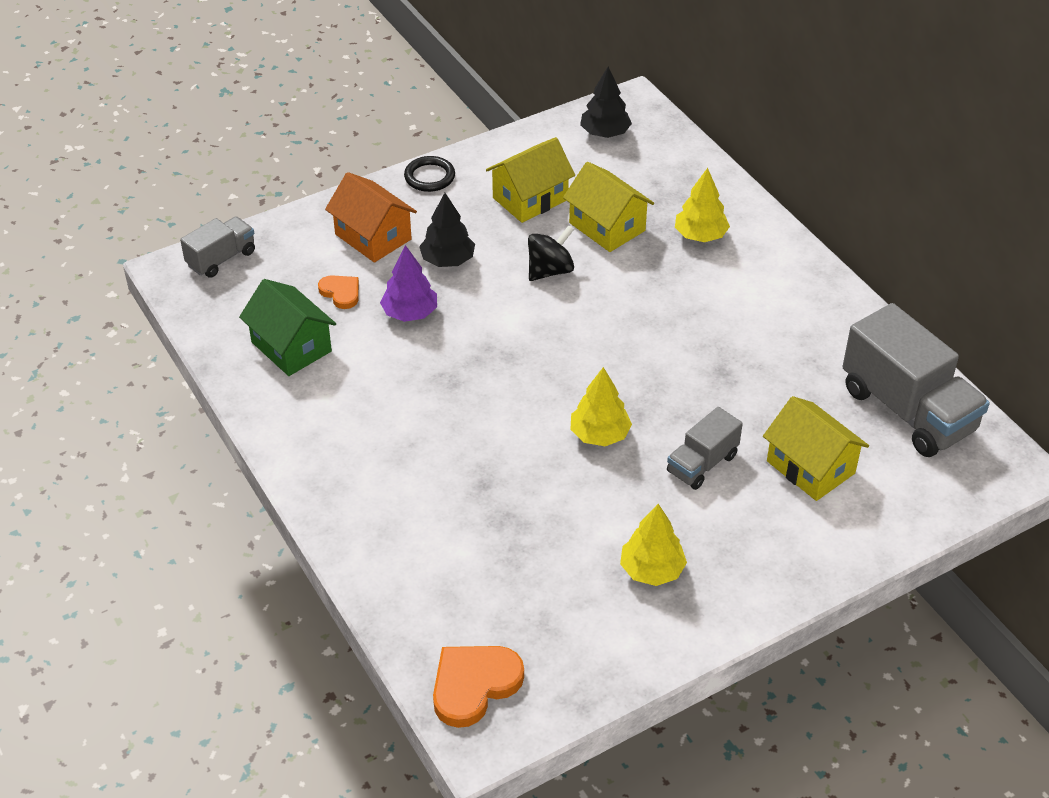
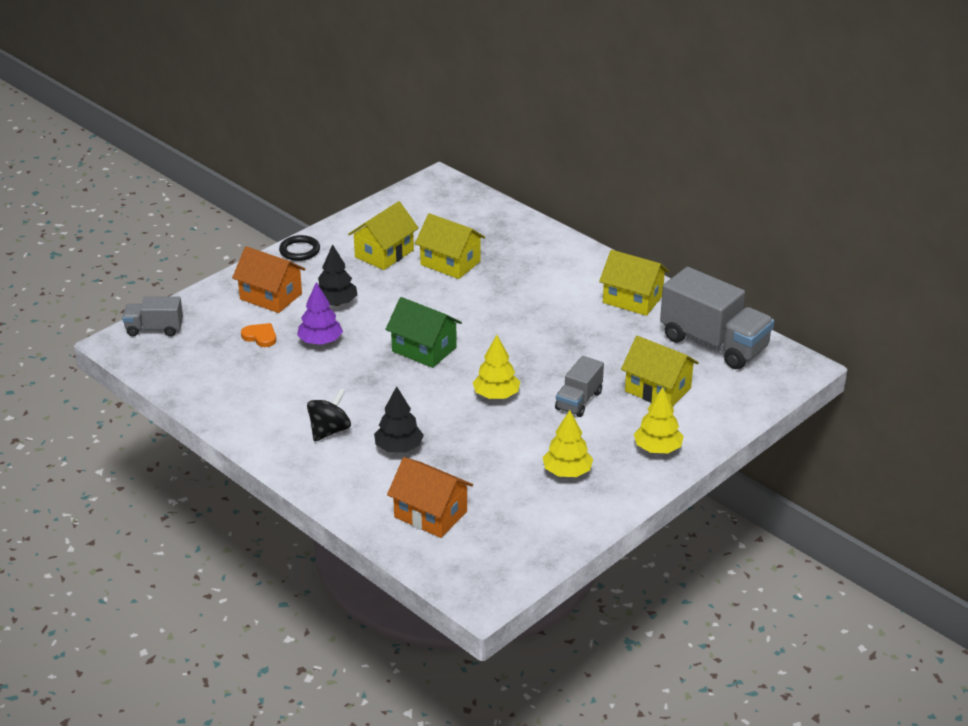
camera: 15 degrees left, 10 degrees down
grey truck [180,216,255,278] -> grey truck turned 120 degrees counterclockwise [122,297,183,336]
green house [239,279,336,376] -> green house moved to [385,297,462,368]
orange heart [433,646,524,728] -> none
black spinning top [528,225,574,281] -> black spinning top moved to [307,389,351,442]
black tree [580,67,632,138] -> black tree moved to [374,386,424,453]
yellow tree [675,168,730,242] -> yellow tree moved to [634,387,684,453]
none -> orange house [387,457,473,538]
none -> yellow house [599,250,669,316]

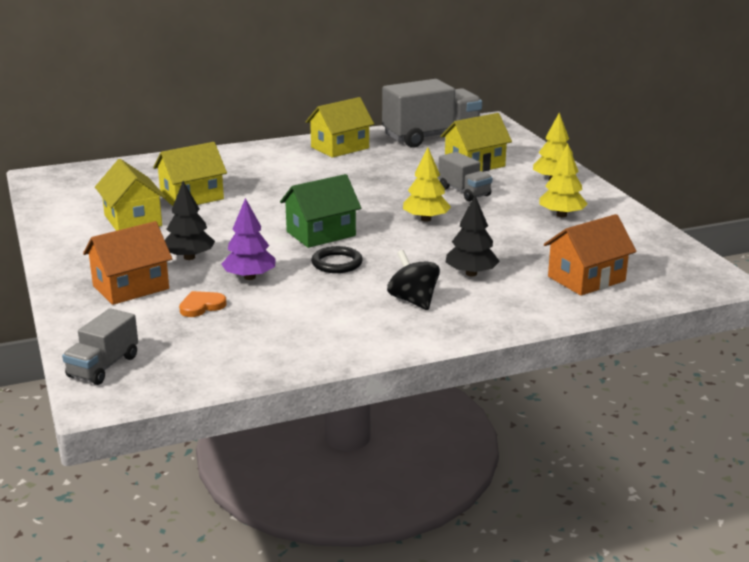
camera: 65 degrees left, 10 degrees down
black ring [279,235,320,261] -> black ring moved to [311,246,363,273]

